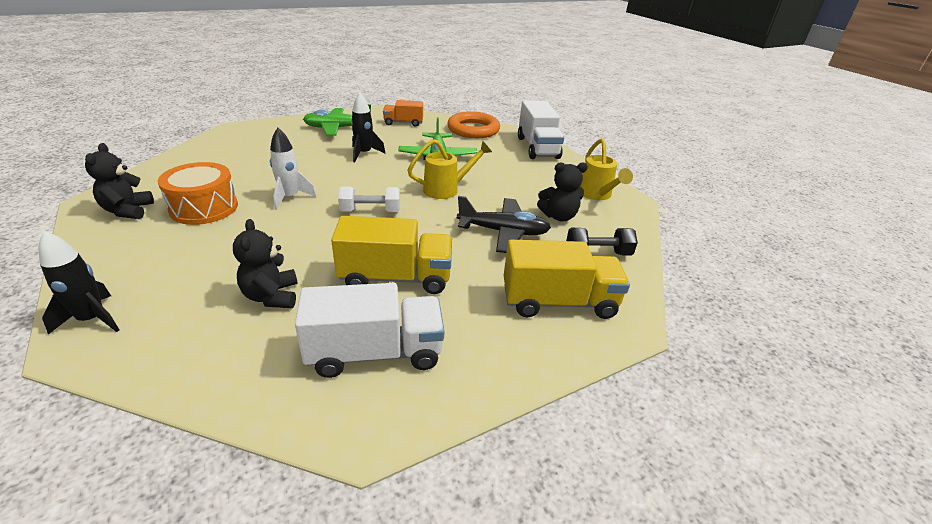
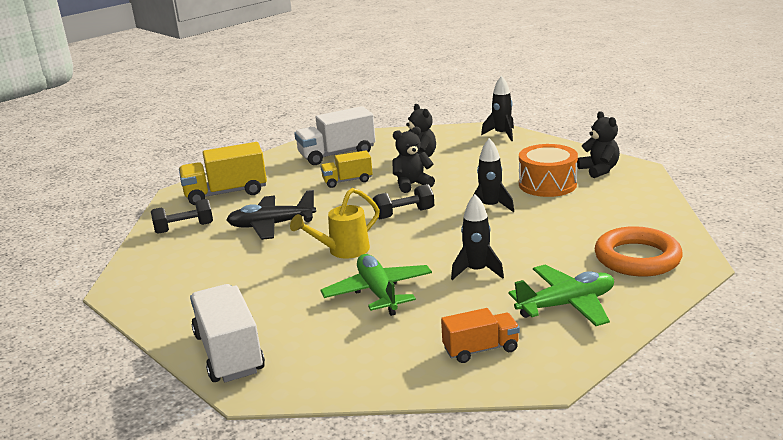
camera: 170 degrees right, 10 degrees down
white rocket [270,128,316,210] -> black rocket [472,138,514,212]
yellow truck [331,216,452,294] -> yellow truck [320,150,373,188], size x0.60
white dumbbell [338,186,400,212] -> black dumbbell [373,184,434,219]
orange ring [447,111,500,138] -> orange ring moved to [595,226,683,277]
black teddy bear [537,162,588,221] -> black teddy bear moved to [393,127,435,193]
yellow watering can [580,138,633,200] -> none

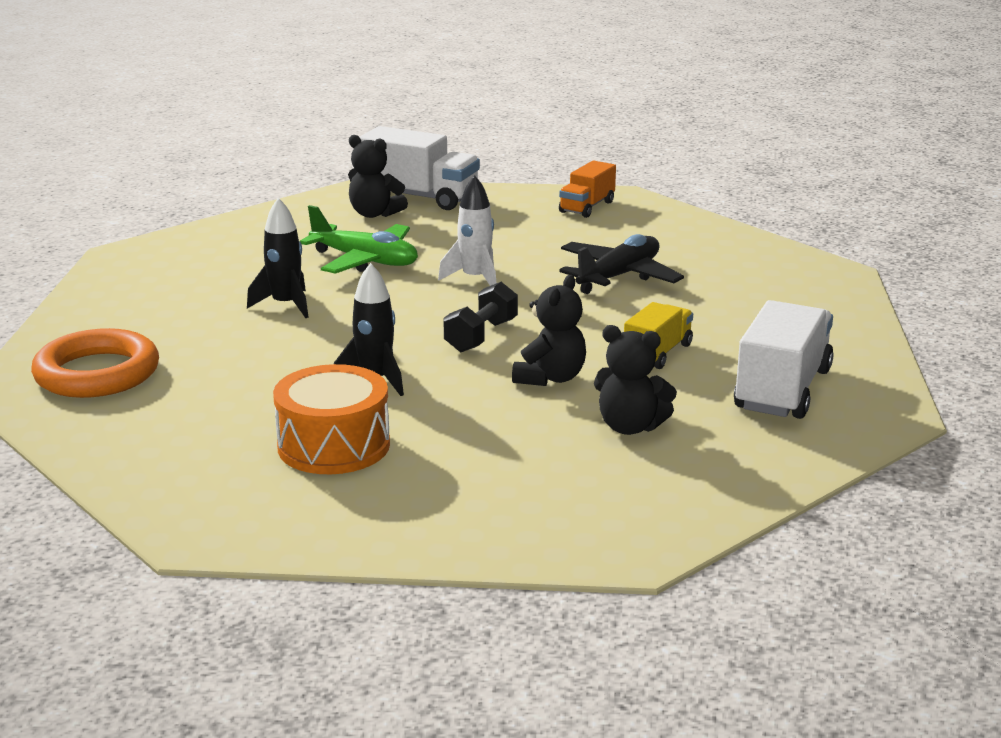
camera: 135 degrees right, 0 degrees up
black dumbbell [151,199,213,234] -> none
yellow truck [179,142,267,205] -> none
yellow watering can [290,188,380,259] -> white rocket [438,175,496,286]
orange truck [441,308,520,363] -> orange truck moved to [559,160,616,218]
black rocket [481,76,514,141] -> none
green plane [508,265,614,326] -> none
black teddy bear [577,111,620,178] -> black teddy bear moved to [348,135,408,218]

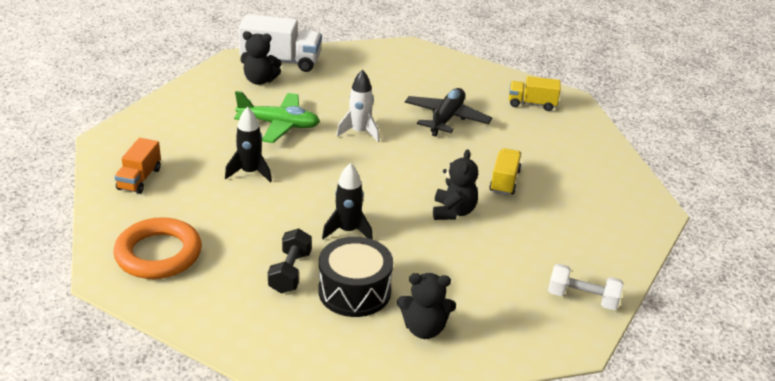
camera: 20 degrees left, 10 degrees up
orange drum [273,364,390,474] -> black drum [319,237,393,317]
black dumbbell [443,282,518,352] -> black dumbbell moved to [268,228,312,294]
orange truck [559,160,616,218] -> orange truck moved to [114,138,161,194]
black teddy bear [594,325,677,435] -> black teddy bear moved to [397,273,456,339]
white truck [734,300,834,419] -> none
none -> yellow truck [509,76,561,111]
none -> white dumbbell [548,264,624,310]

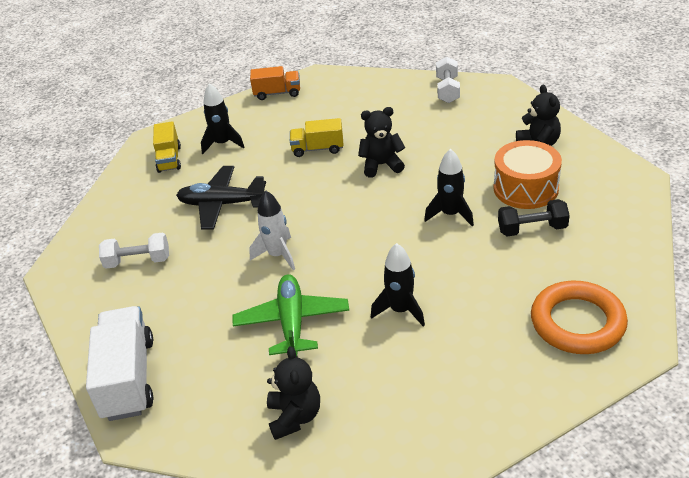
camera: 100 degrees left, 5 degrees up
orange truck [114,138,161,194] -> orange truck moved to [250,66,300,100]
black teddy bear [240,31,282,85] -> black teddy bear moved to [267,346,320,440]
black drum [319,237,393,317] -> orange drum [493,140,562,209]
none -> white dumbbell [99,233,169,269]
none -> black rocket [201,83,244,154]

